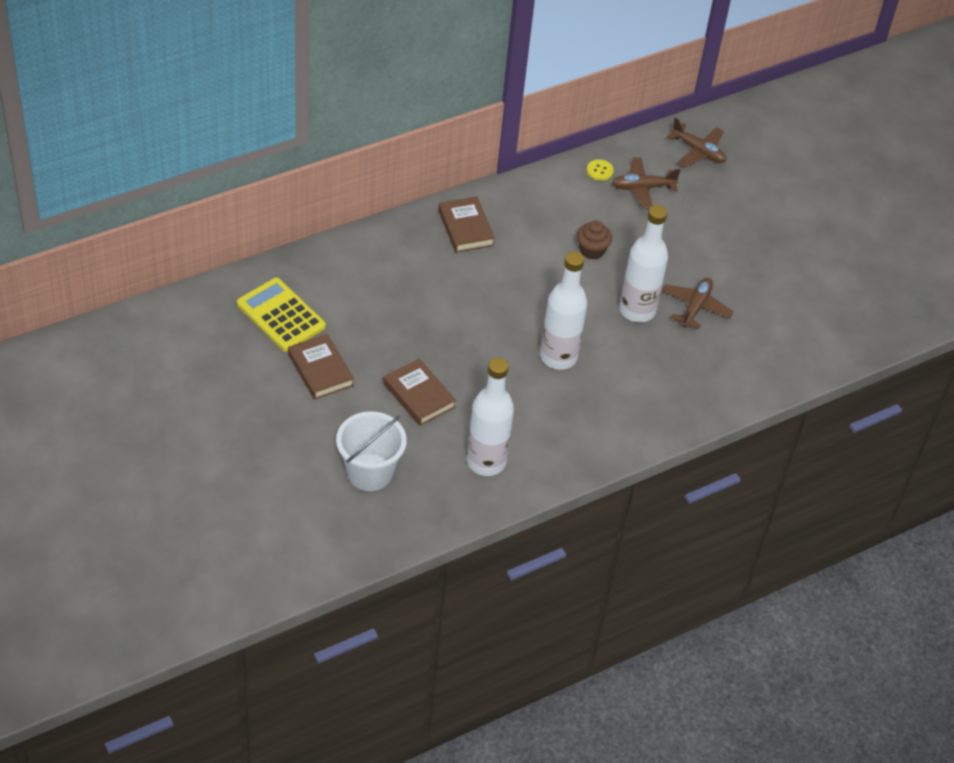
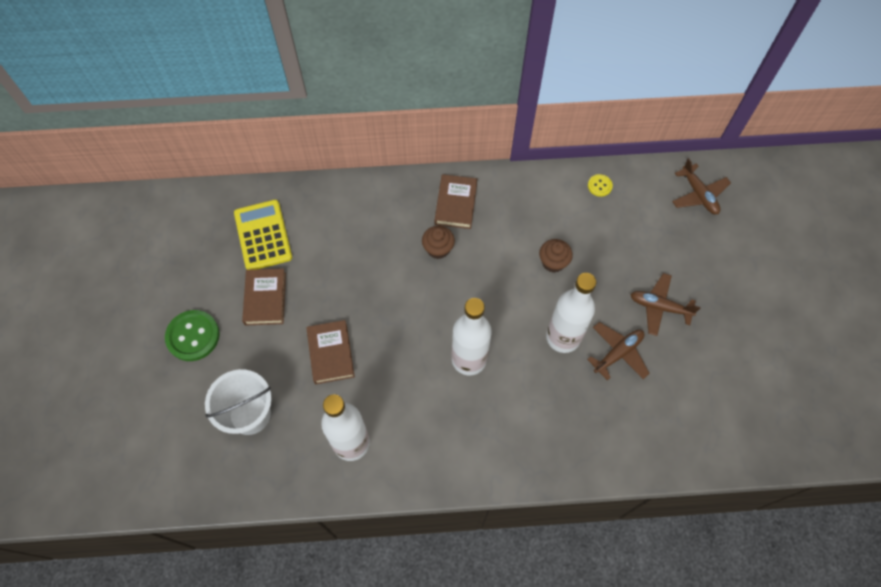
camera: 30 degrees right, 15 degrees up
brown plane [612,157,680,209] -> brown plane moved to [630,273,701,336]
none -> green button [165,310,220,361]
none -> brown cupcake [422,226,455,259]

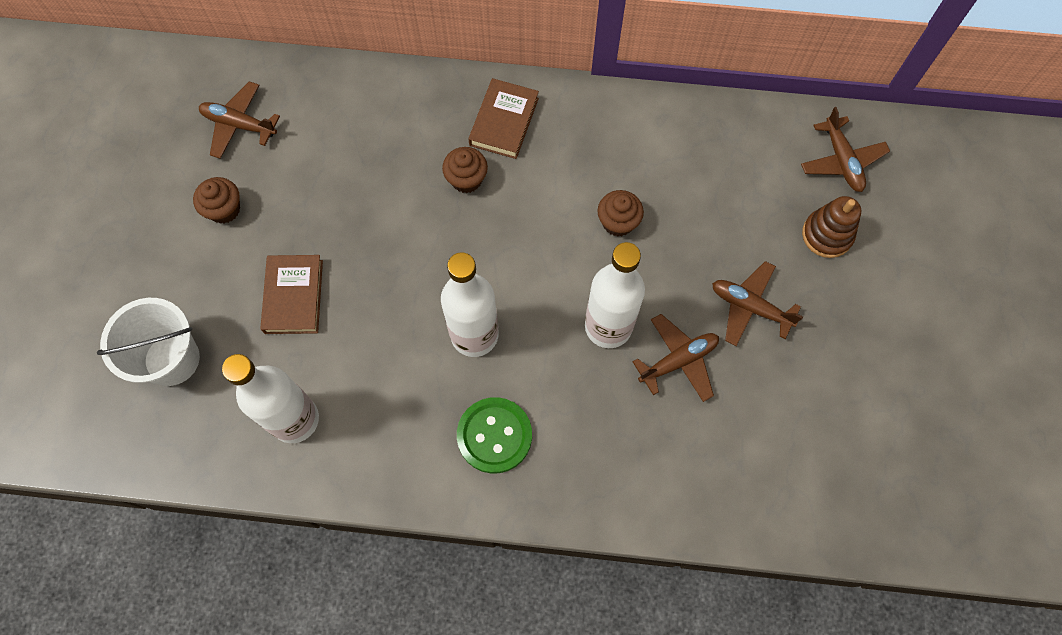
camera: 10 degrees right, 5 degrees up
green button [165,310,220,361] -> green button moved to [457,397,532,474]
yellow calculator [234,200,292,270] -> brown plane [199,81,280,159]
brown book [242,268,286,326] -> brown cupcake [193,177,240,224]
yellow button [588,174,613,197] -> none
none -> brown stacking toy [802,196,861,258]

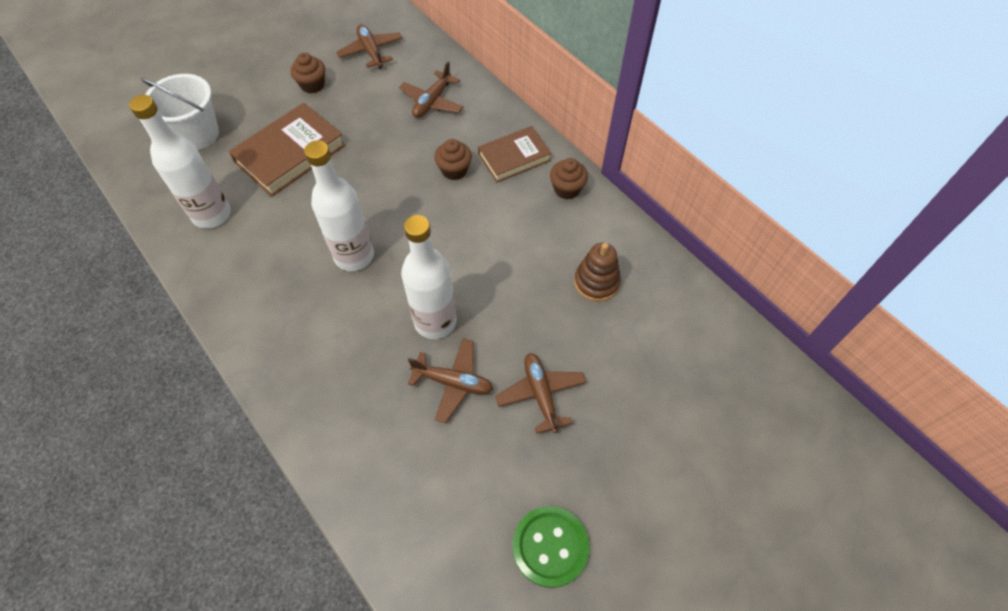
camera: 45 degrees right, 10 degrees down
brown book [260,255,323,334] -> brown book [229,103,345,197], size x1.51
green button [457,397,532,474] -> green button moved to [512,506,590,588]
brown cupcake [598,190,644,237] -> brown cupcake moved to [550,158,588,199]
brown plane [801,107,890,192] -> brown plane moved to [399,61,464,118]
brown stacking toy [802,196,861,258] -> brown stacking toy moved to [574,243,621,302]

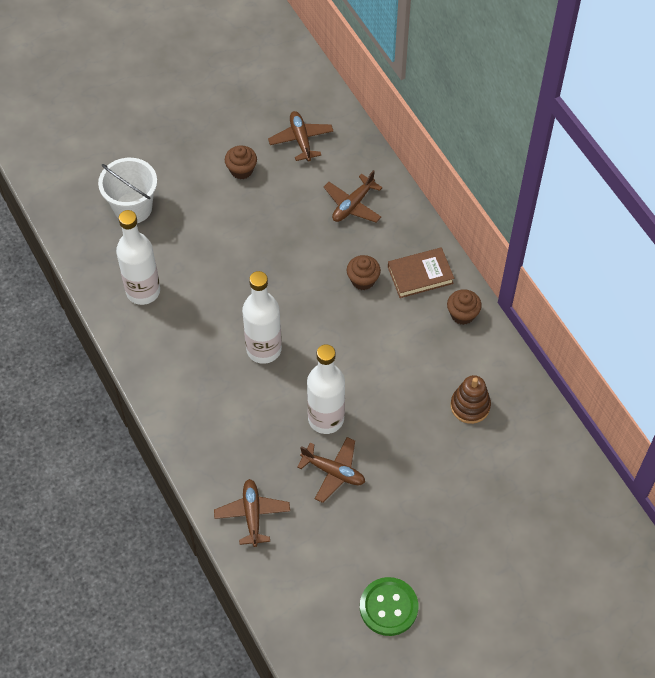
camera: 10 degrees right, 0 degrees up
brown book [229,103,345,197] -> none
brown plane [495,353,586,434] -> brown plane moved to [214,479,290,547]

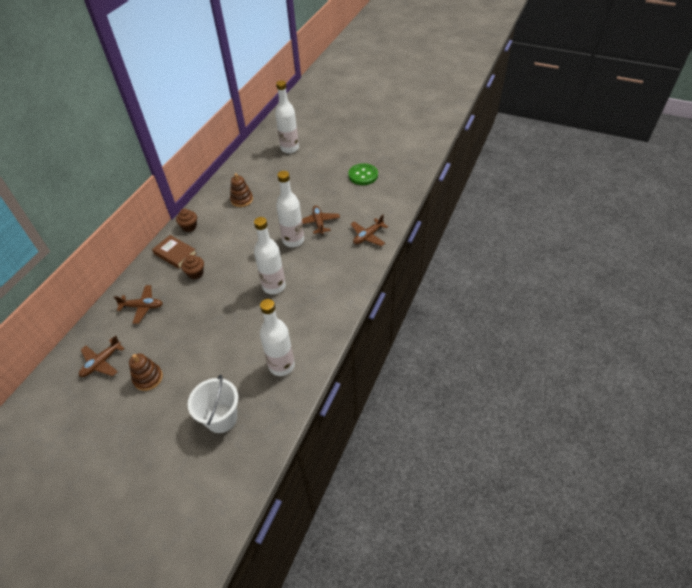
camera: 125 degrees left, 10 degrees down
brown cupcake [225,145,257,179] -> brown stacking toy [129,354,163,391]
none -> white bottle [275,80,299,153]

